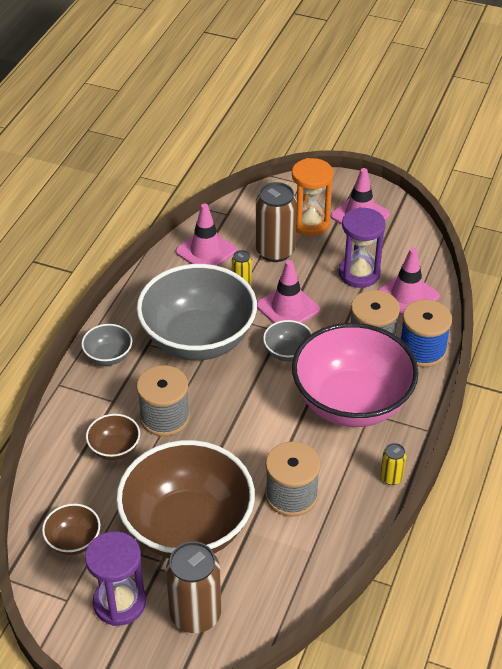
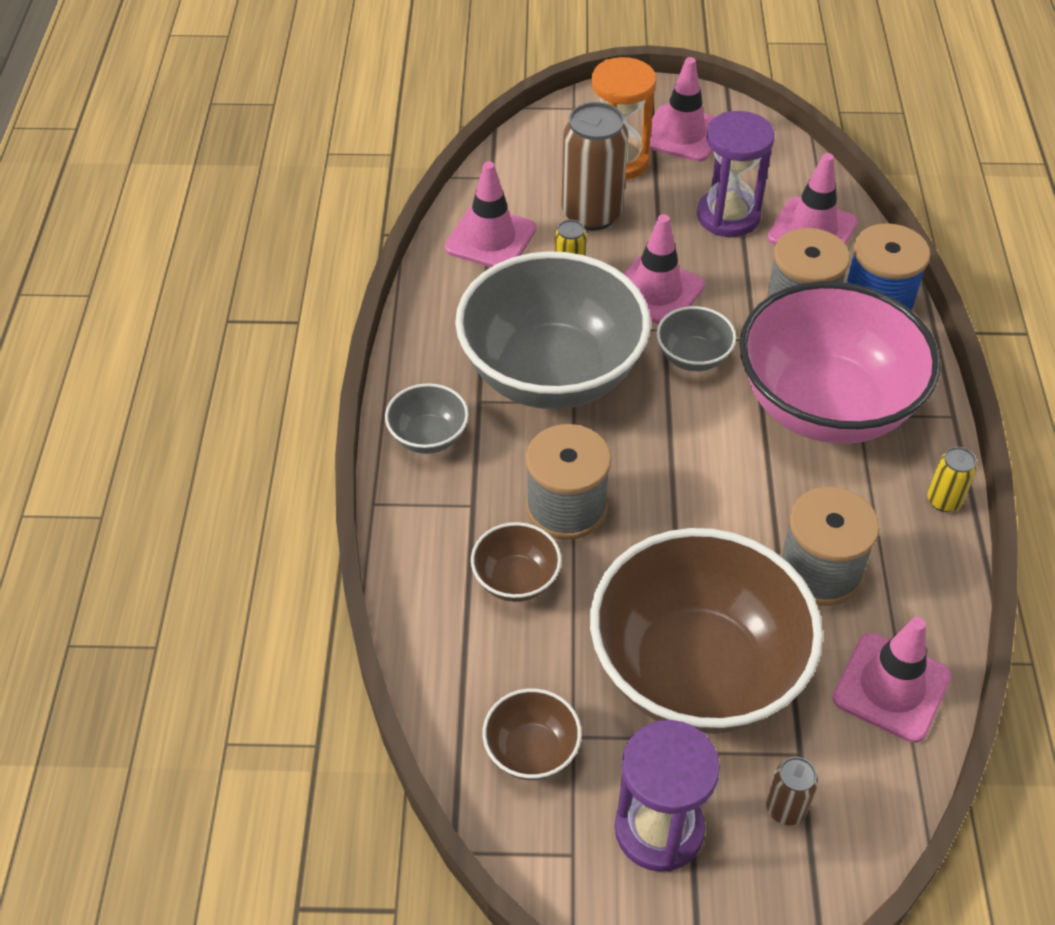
camera: 20 degrees left, 5 degrees up
brown can [166,541,221,633] -> brown can [766,757,818,825], size x0.49
none -> pink traffic cone [832,617,951,743]

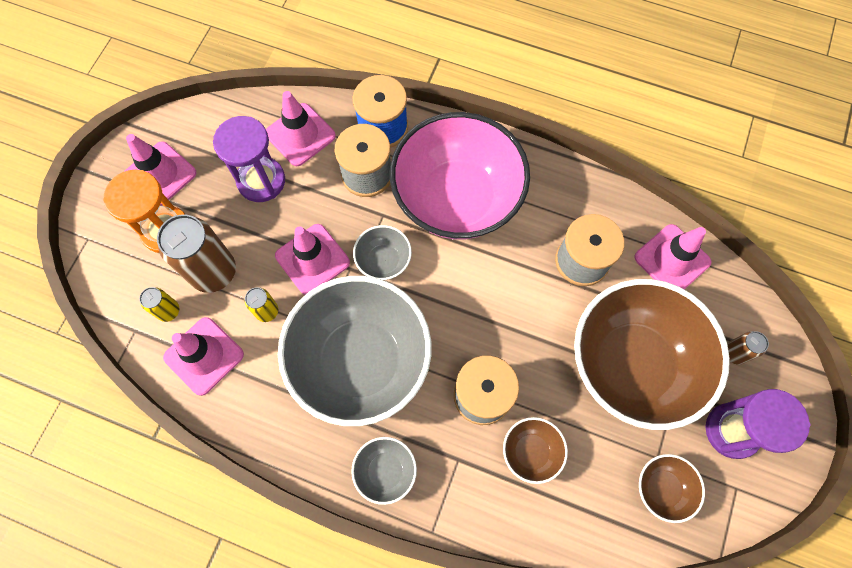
camera: 70 degrees left, 20 degrees up
yellow can [927,447,977,512] -> yellow can moved to [139,287,179,322]

